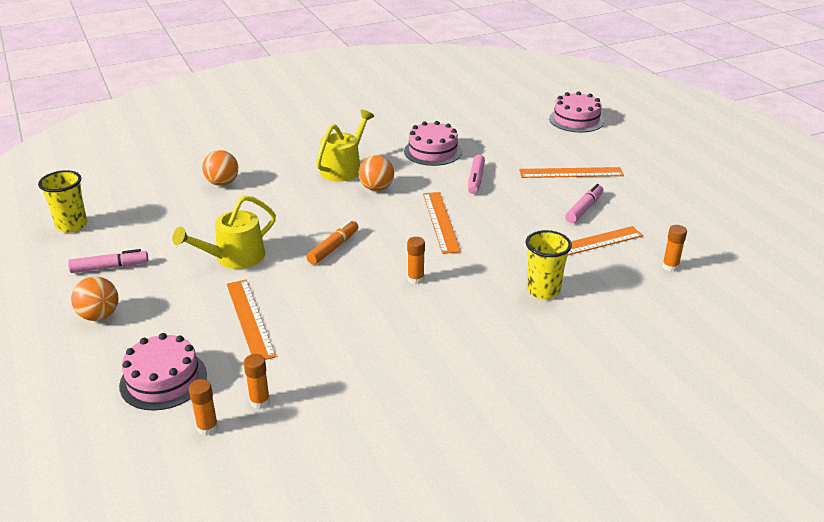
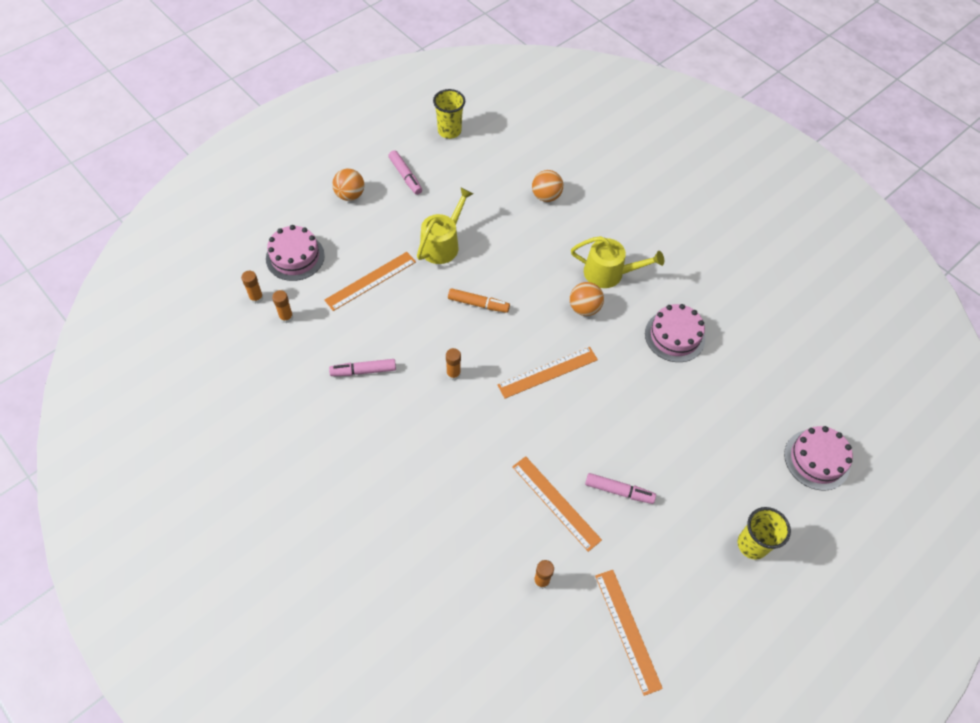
camera: 70 degrees right, 25 degrees up
yellow watering can [172,195,276,269] -> yellow watering can turned 90 degrees clockwise [417,187,473,264]
pink marker [468,154,485,194] -> pink marker moved to [329,359,396,376]
orange ruler [519,167,624,178] -> orange ruler moved to [595,570,663,696]
yellow cup [525,230,572,299] -> yellow cup moved to [738,507,791,560]

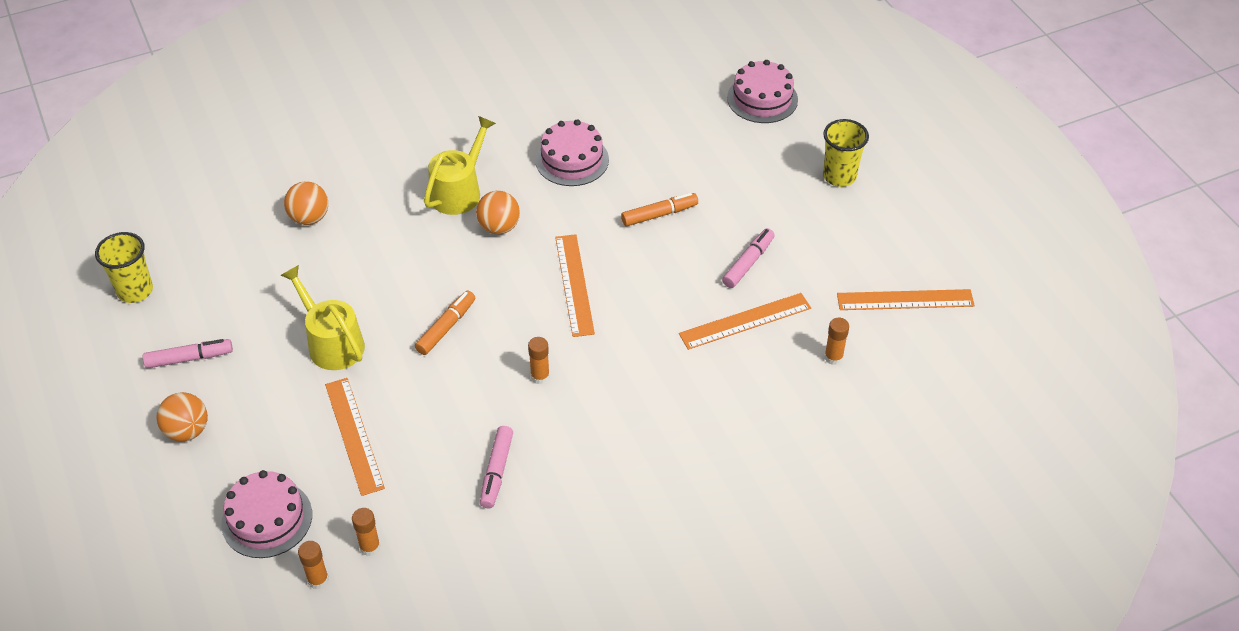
camera: 70 degrees left, 10 degrees down
none -> orange marker [621,193,698,226]

